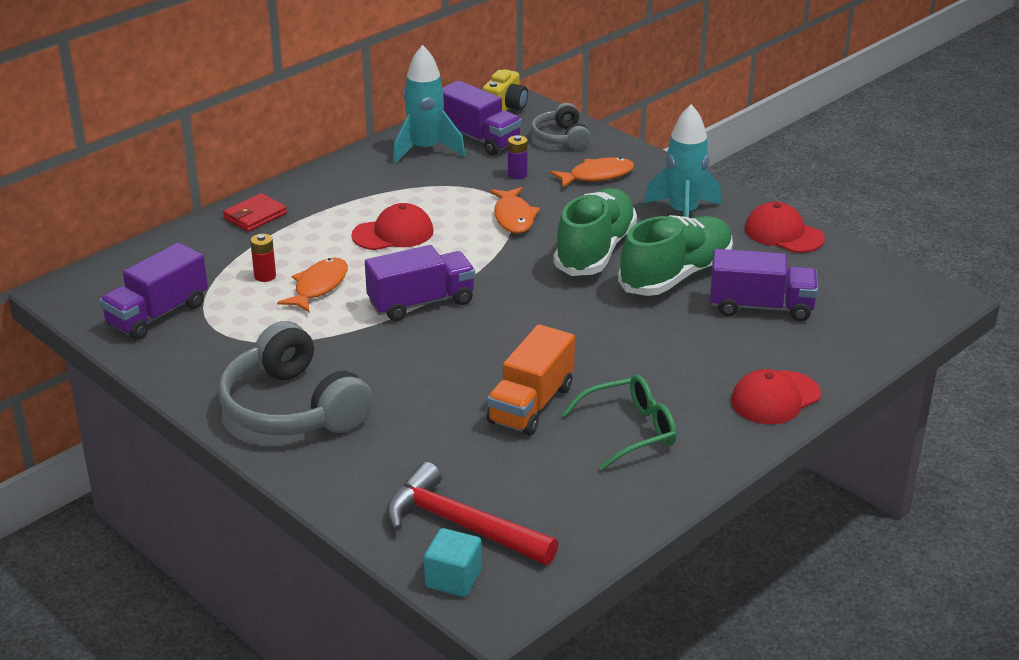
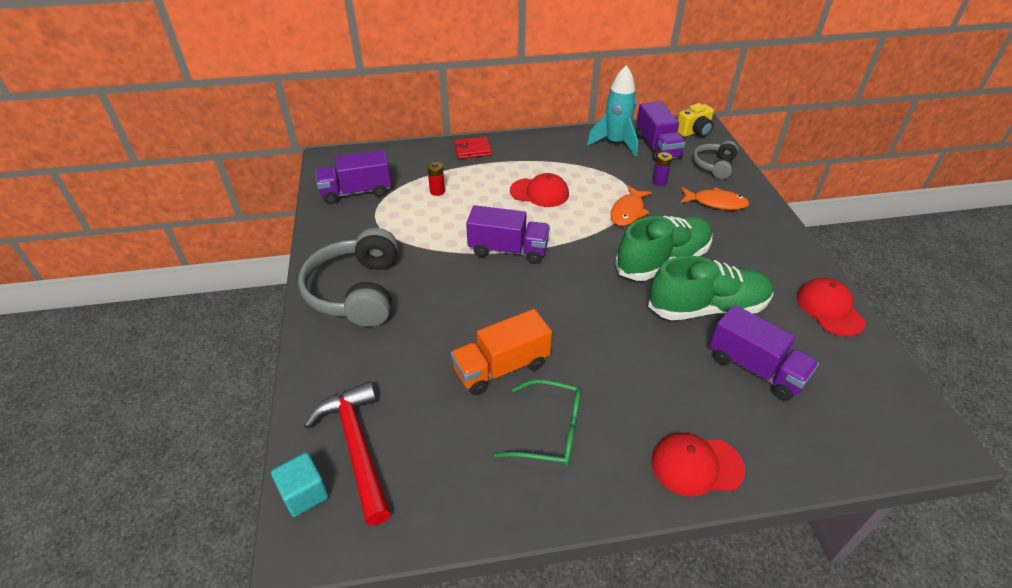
camera: 35 degrees right, 10 degrees up
orange fish [277,258,348,313] -> none
turquoise rocket [644,104,721,218] -> none

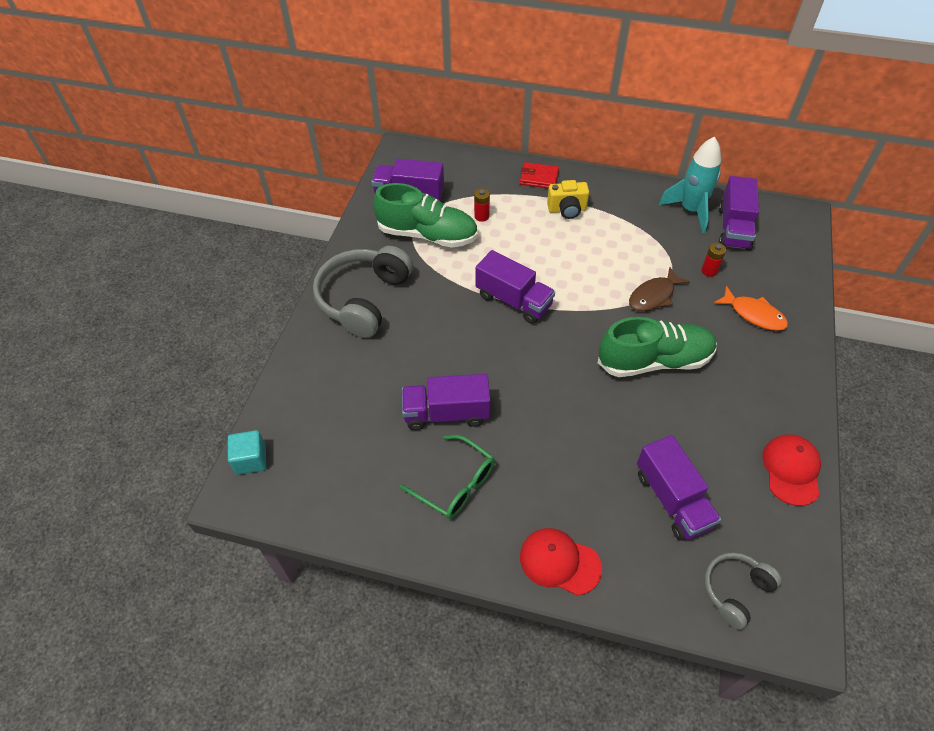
camera: 25 degrees right, 10 degrees up
red hammer [304,381,391,526] -> none
orange truck [451,309,552,395] -> purple truck [402,374,490,430]
red cap [510,173,569,207] -> none
orange fish [610,186,652,226] -> brown fish [629,267,690,311]
green shoe [648,256,773,320] -> green shoe moved to [373,183,478,248]
purple battery [652,152,673,186] -> red battery [701,243,726,277]
yellow camera [678,103,714,137] -> yellow camera moved to [547,180,589,219]
grey headphones [693,141,738,179] -> grey headphones moved to [704,552,782,630]

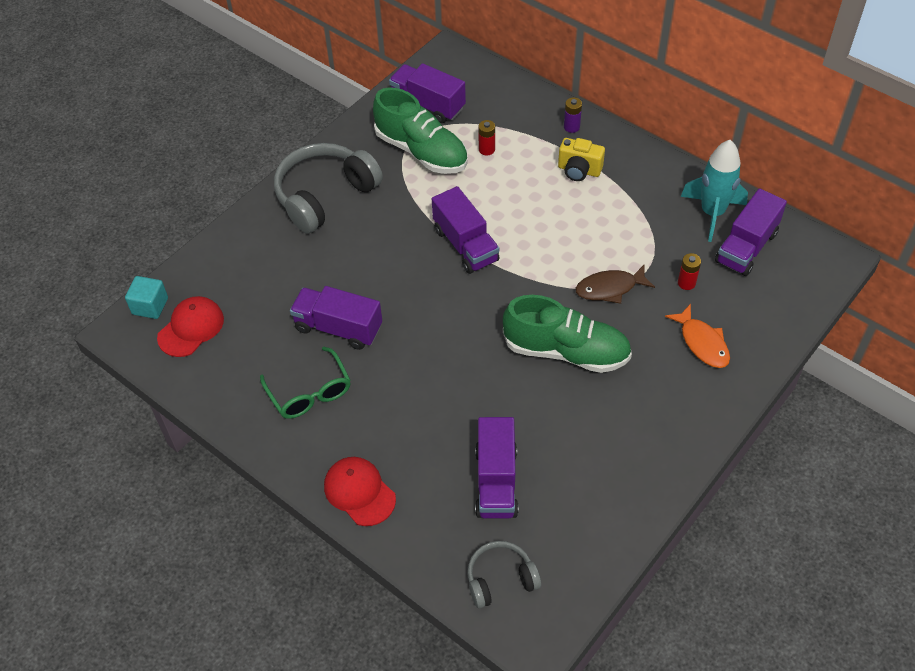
camera: 25 degrees right, 0 degrees up
red wallet [520,162,559,188] -> purple battery [564,97,582,133]
red cap [762,434,821,506] -> red cap moved to [157,296,224,357]

